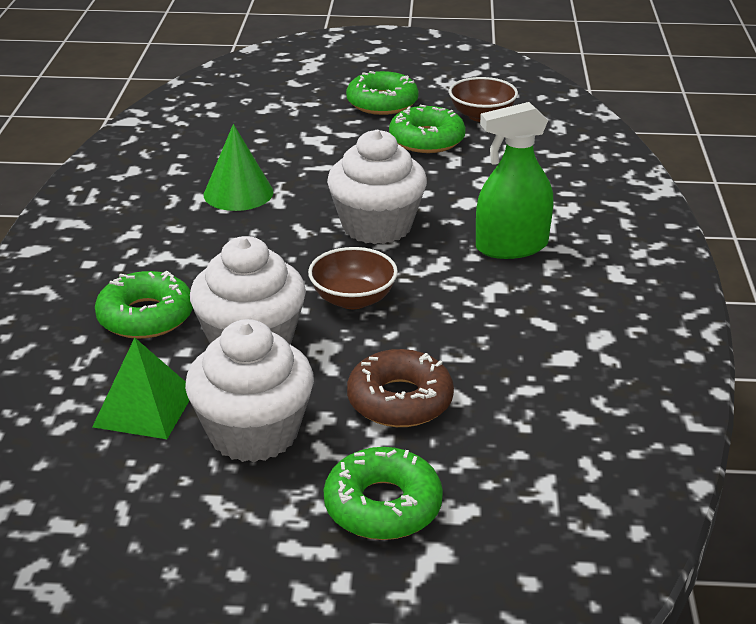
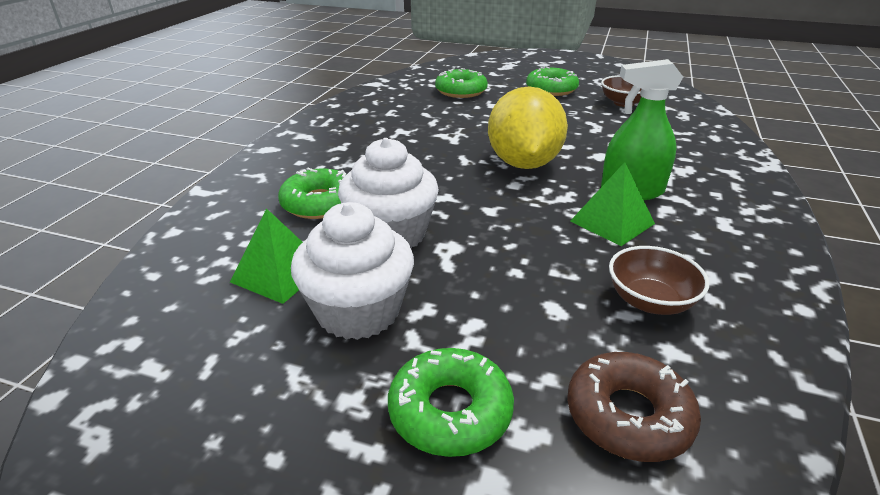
camera: 15 degrees right, 0 degrees up
green cone [204,124,274,211] -> none
brown bowl [308,247,398,309] -> brown bowl moved to [609,246,709,315]
white cupcake [327,130,427,244] -> yellow lemon [488,86,568,169]
brown donut [347,349,454,427] -> brown donut moved to [567,352,701,462]
green donut [389,105,466,153] -> green donut moved to [435,68,488,98]
none -> green pyramid [570,162,655,246]

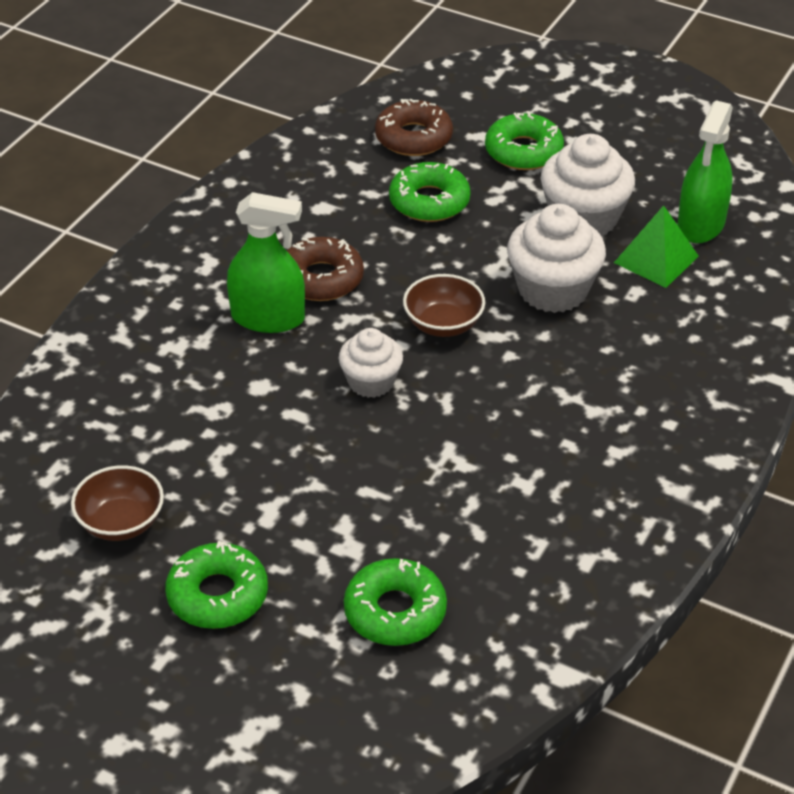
camera: 170 degrees left, 10 degrees up
green donut [278,168,347,219] -> green donut moved to [389,162,471,222]
yellow lemon [488,86,568,169] -> white cupcake [339,328,403,398]
green pyramid [570,162,655,246] -> brown donut [286,237,364,301]
brown bowl [609,246,709,315] -> brown bowl moved to [403,274,485,337]
none -> green spray bottle [677,100,733,243]

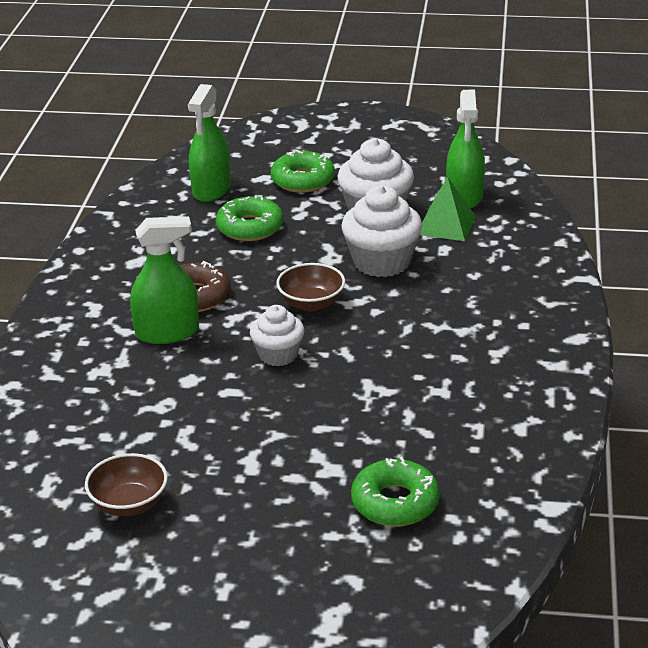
camera: 20 degrees left, 10 degrees down
green donut [165,541,268,629] -> none
brown donut [375,99,453,156] -> green spray bottle [188,84,231,202]

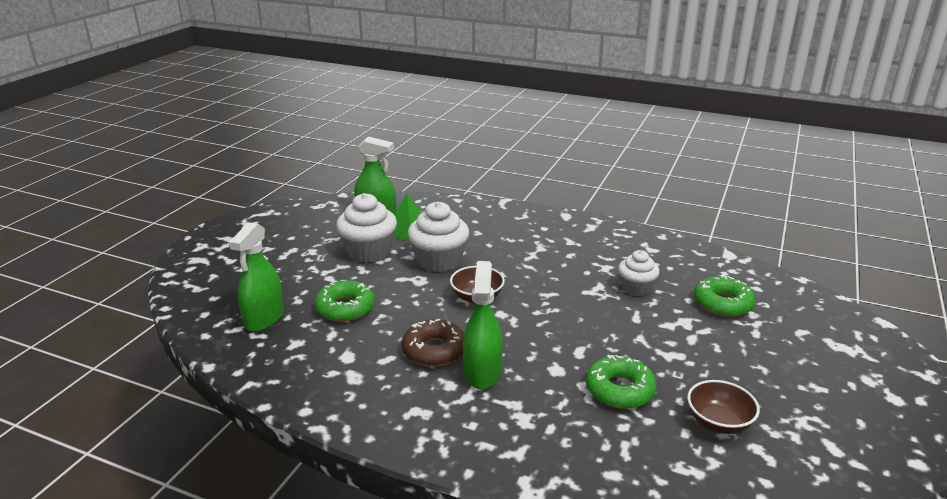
camera: 75 degrees left, 5 degrees down
green spray bottle [188,84,231,202] -> green spray bottle turned 75 degrees clockwise [229,222,284,332]
white cupcake [250,305,305,366] -> white cupcake moved to [618,250,659,296]
green donut [271,150,335,193] -> green donut moved to [586,355,657,409]

